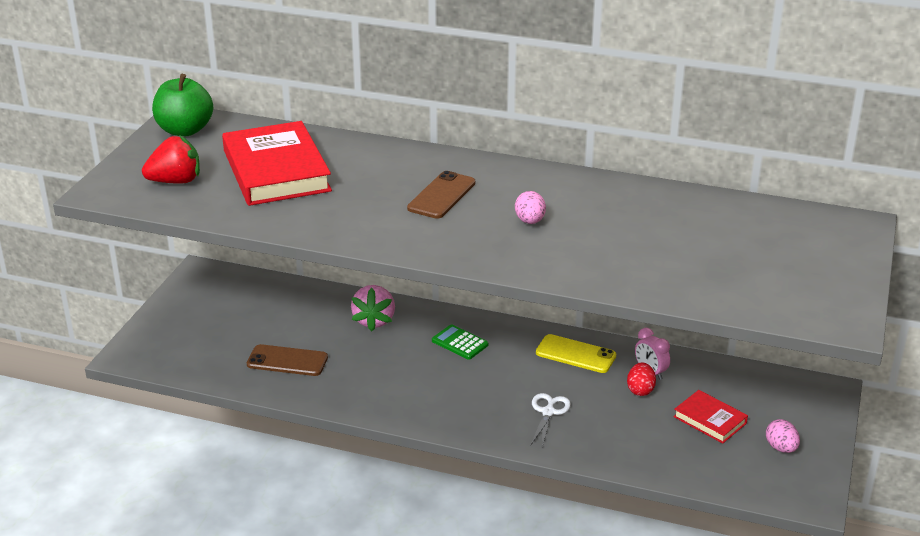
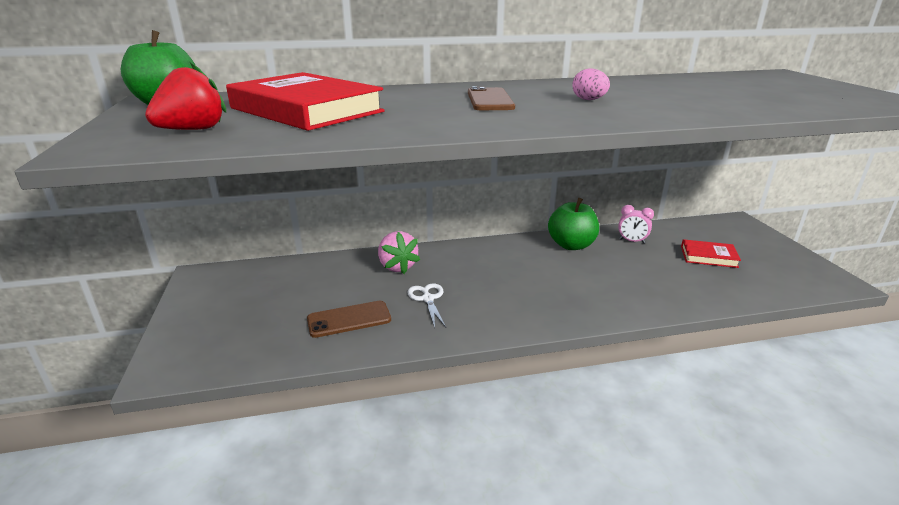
camera: 30 degrees left, 5 degrees down
green calculator [432,324,488,360] -> none
white scissors [531,393,571,447] -> white scissors moved to [408,283,446,328]
yellow phone [536,334,616,373] -> green apple [548,198,599,250]
red egg [627,363,656,396] -> none
pink egg [766,419,800,453] -> none

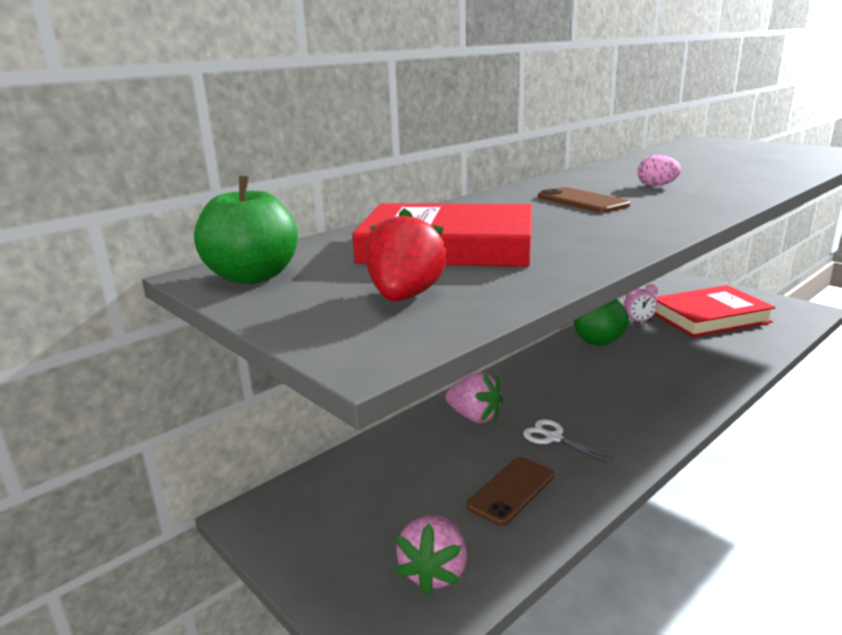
camera: 30 degrees left, 5 degrees down
red book [681,239,741,268] -> red book [654,285,776,337], size x1.98
none -> pink strawberry [395,515,467,595]

